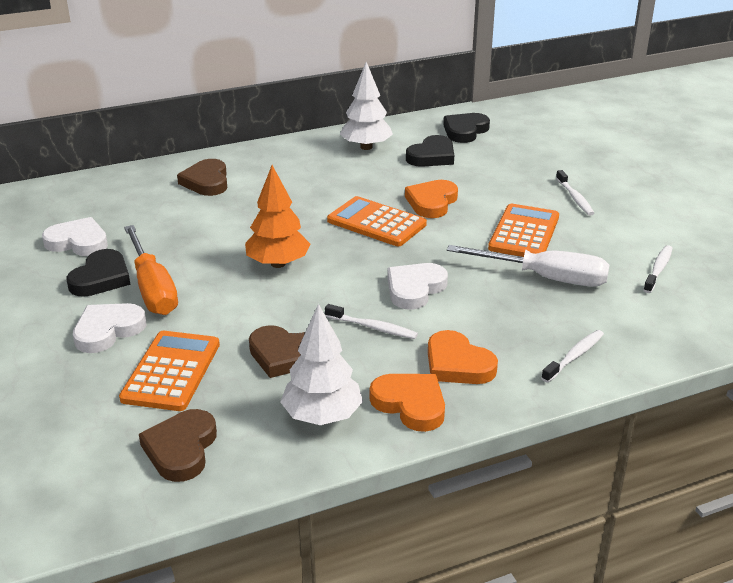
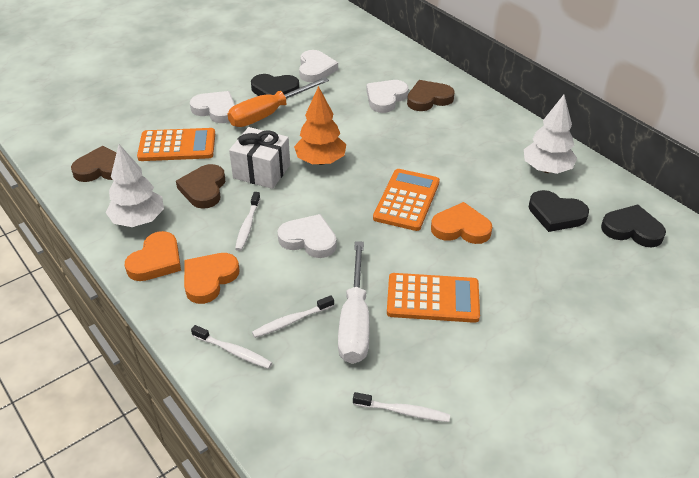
camera: 75 degrees right, 10 degrees up
white toothbrush [556,170,594,216] -> white toothbrush moved to [252,295,334,338]
none -> white gift [229,127,290,189]
none -> white heart [366,80,409,113]

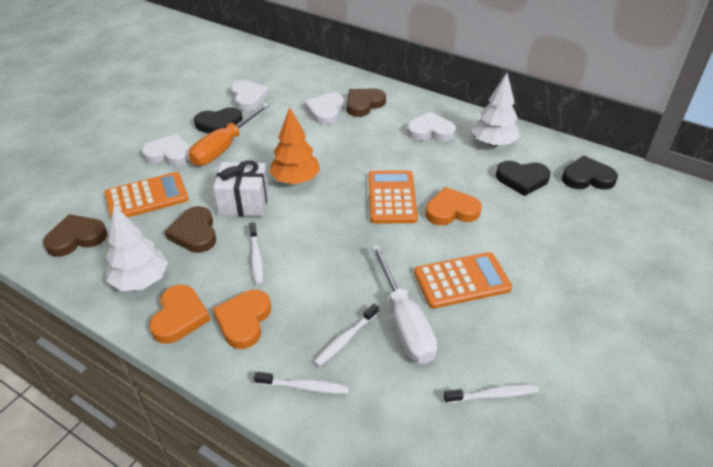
camera: 20 degrees left, 0 degrees up
white heart [277,214,337,258] -> white heart moved to [407,112,456,141]

